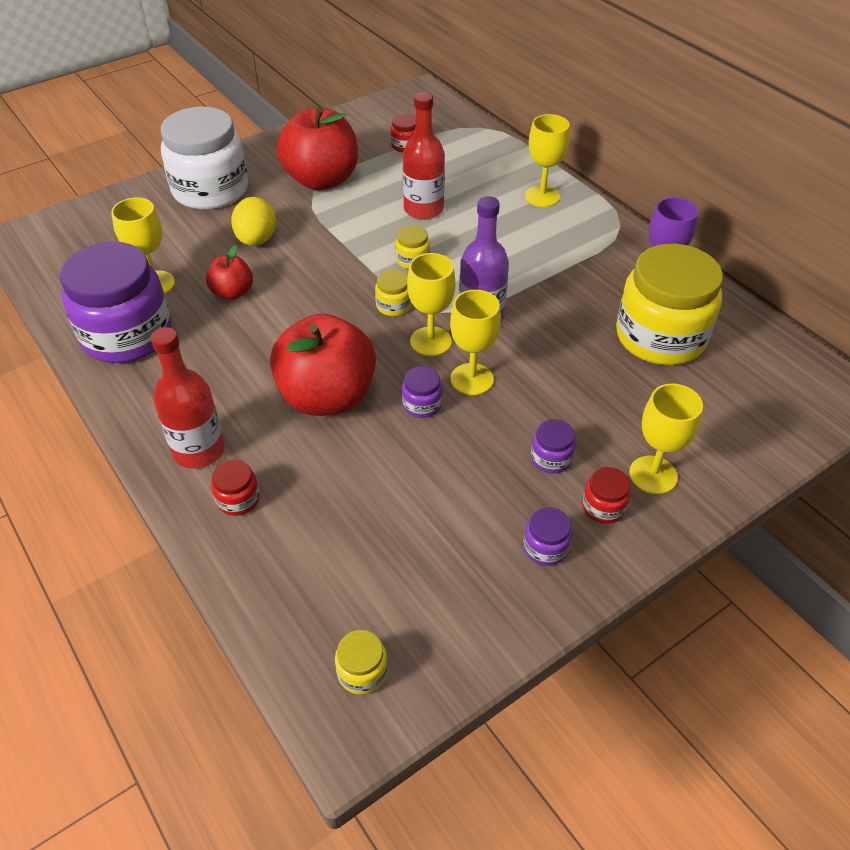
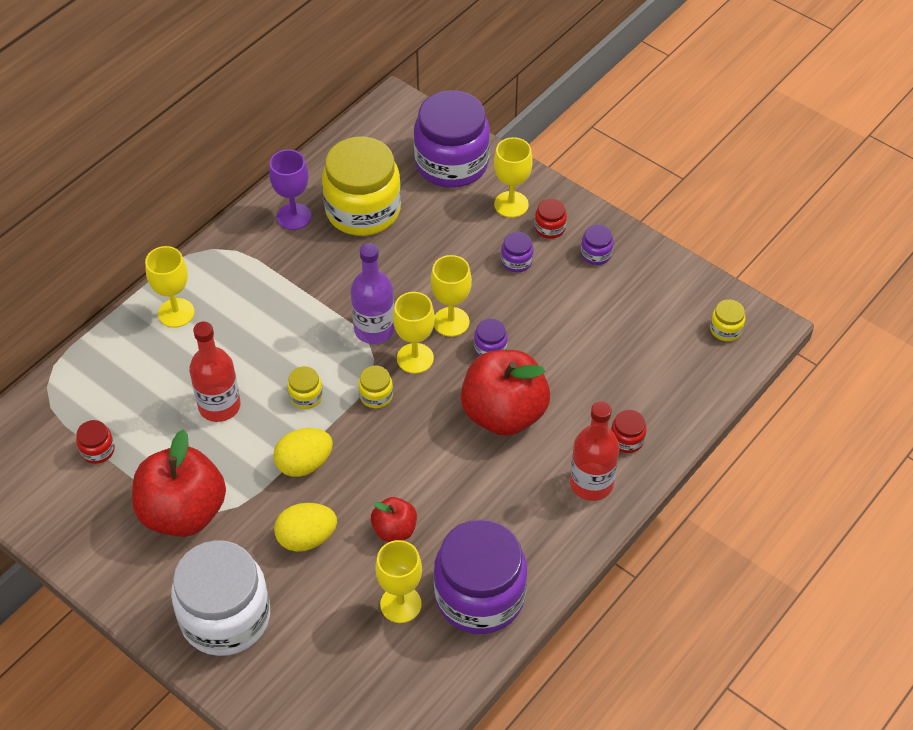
camera: 105 degrees left, 5 degrees up
none -> yellow egg [274,428,333,477]
none -> purple jar [414,90,490,188]

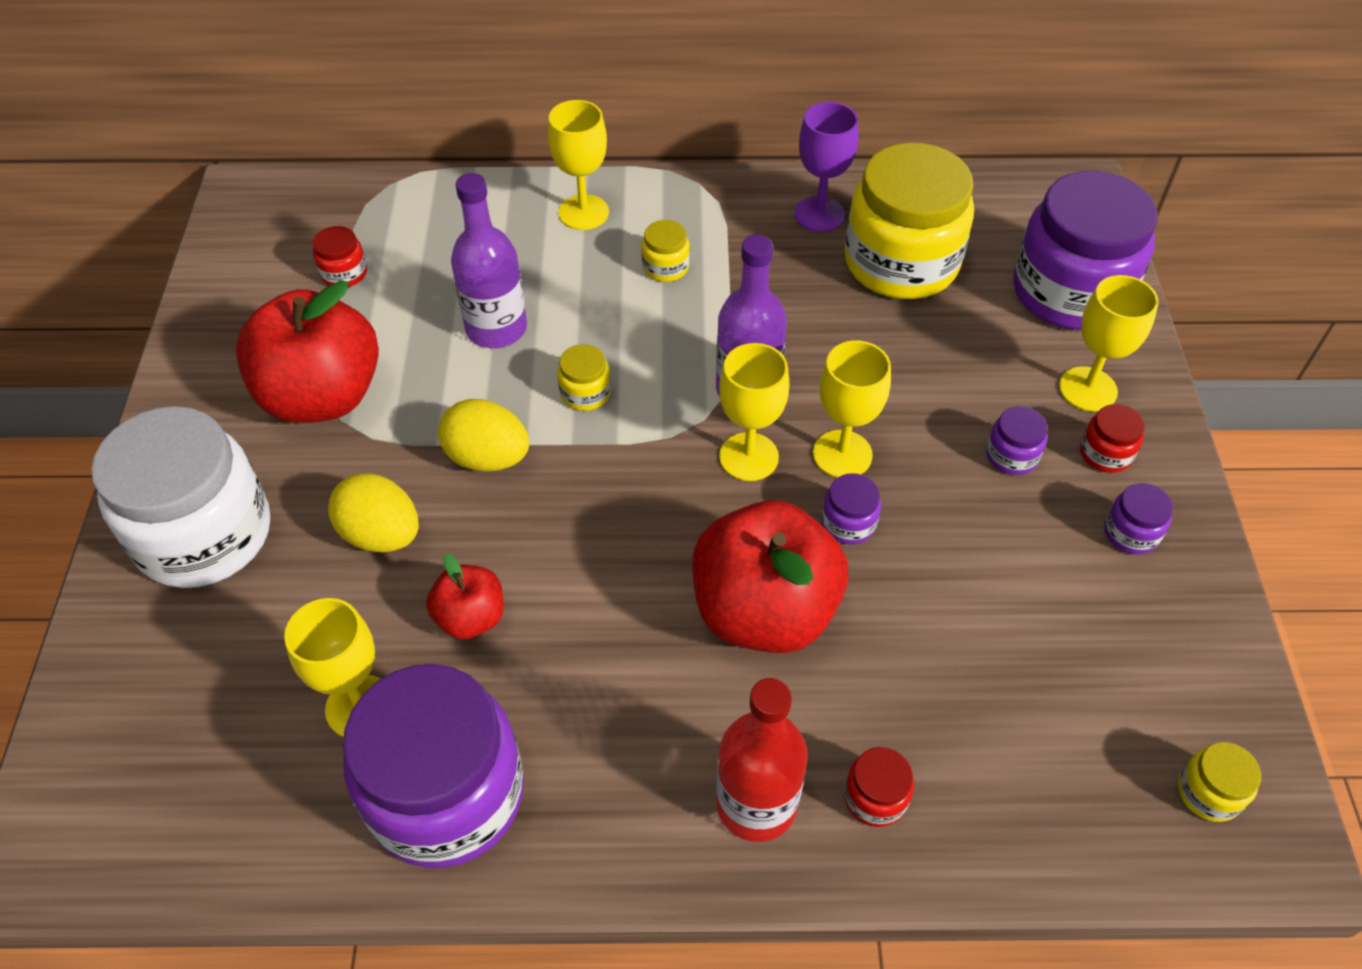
camera: 50 degrees right, 0 degrees up
red bottle [189,321,241,422] -> purple bottle [451,173,527,348]
yellow jar [358,366,393,408] -> yellow jar moved to [641,220,690,282]

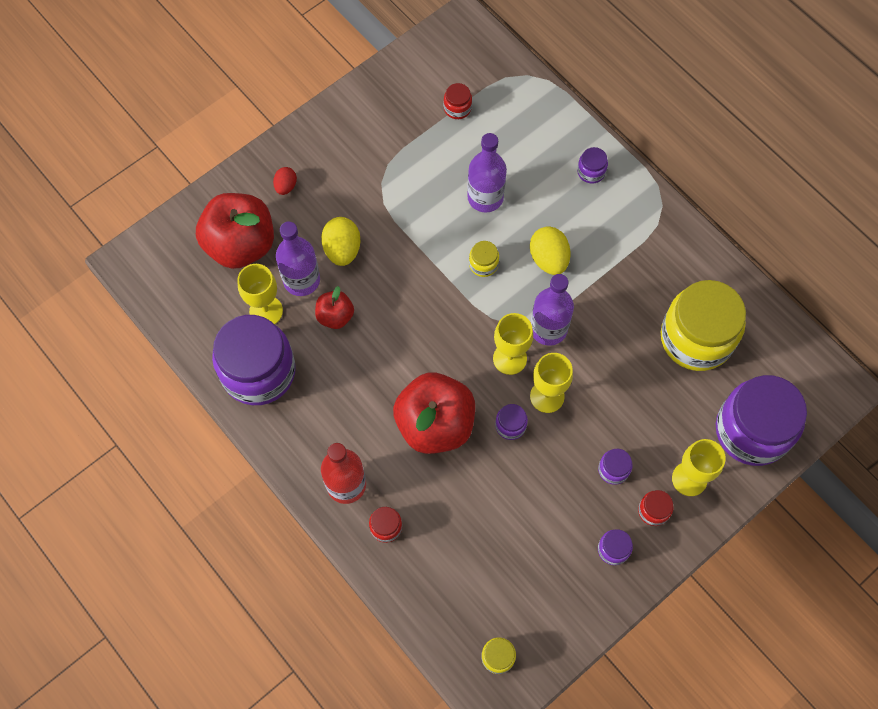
camera: 50 degrees right, 15 degrees up
white jar [91,406,270,588] -> red egg [273,167,297,195]
red apple [236,280,379,423] -> red apple moved to [196,193,274,269]
yellow egg [438,399,529,472] -> yellow egg moved to [530,226,570,275]
yellow goblet [548,100,609,230] -> purple jar [577,147,608,184]
yellow jar [641,220,690,282] -> none
purple goblet [794,102,858,232] -> none
none -> purple bottle [276,222,320,296]

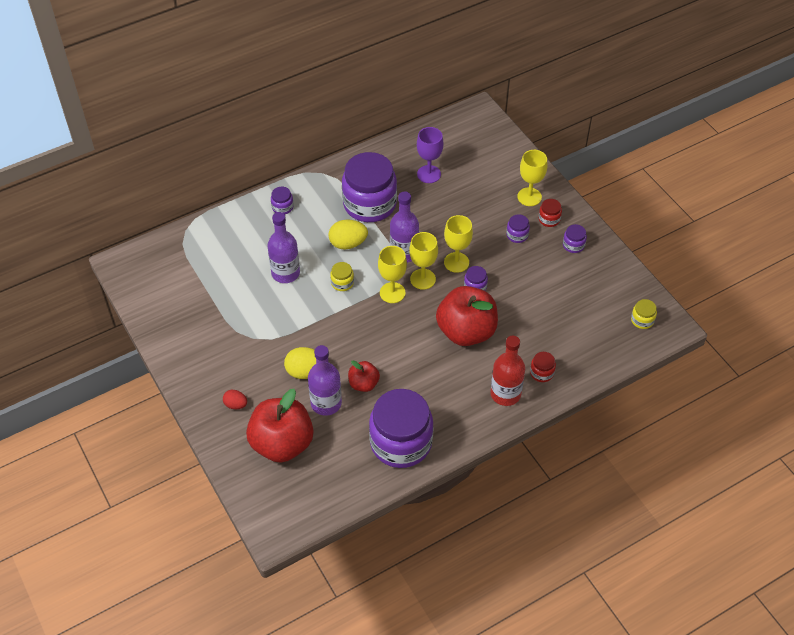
camera: 80 degrees left, 15 degrees down
yellow goblet [237,264,283,324] -> yellow goblet moved to [378,246,407,303]
red jar [444,83,472,119] -> none
yellow jar [661,280,746,371] -> purple goblet [417,127,444,183]
purple jar [716,375,807,466] -> purple jar moved to [342,152,397,222]

